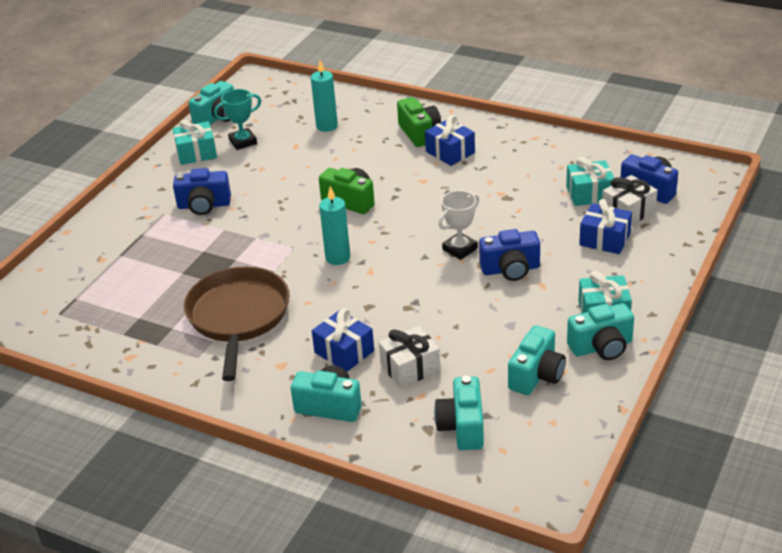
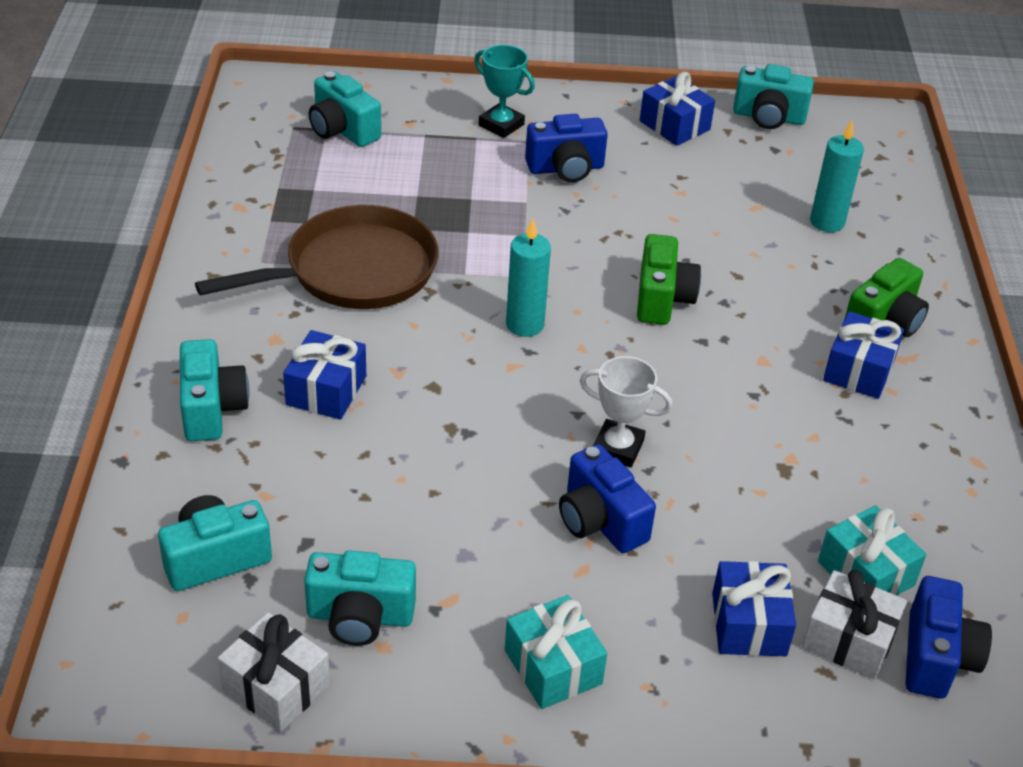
camera: 60 degrees right, 5 degrees up
turquoise gift [173,119,217,165] -> blue gift [640,72,715,146]
blue camera [173,168,231,215] -> blue camera turned 75 degrees counterclockwise [525,114,608,182]
turquoise trophy [214,89,261,150] -> turquoise trophy moved to [474,45,535,138]
white gift [379,326,441,388] -> white gift moved to [218,612,330,732]
turquoise camera [567,303,634,360] -> turquoise camera moved to [309,72,381,147]

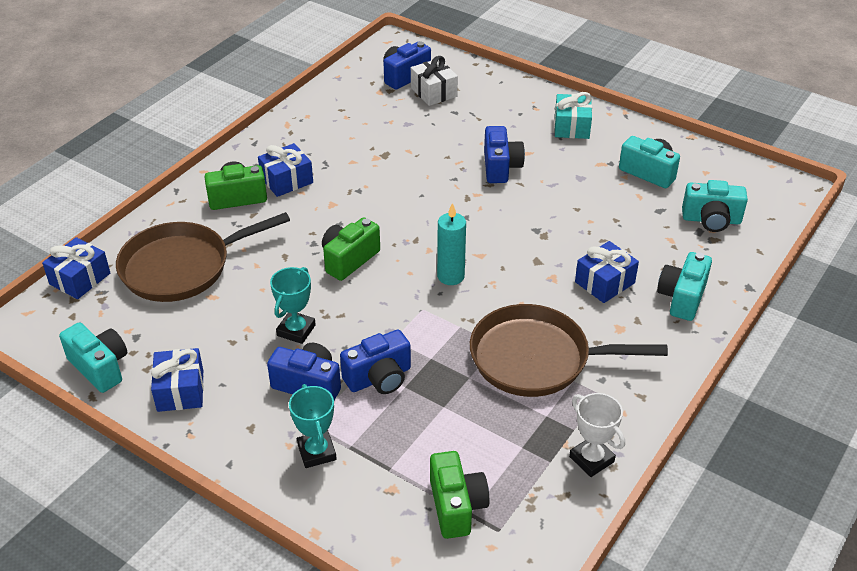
camera: 145 degrees left, 0 degrees up
white gift [218,612,330,732] -> none
turquoise camera [309,72,381,147] -> green camera [430,451,489,539]
white trophy [580,356,672,467] -> white trophy moved to [569,393,625,477]
blue gift [712,561,796,656] -> blue gift moved to [42,237,110,299]
turquoise candle [810,120,864,232] -> brown pan [116,212,290,302]
turquoise gift [818,505,926,596] -> none
none -> turquoise trophy [270,267,316,344]
none -> blue camera [340,330,411,394]

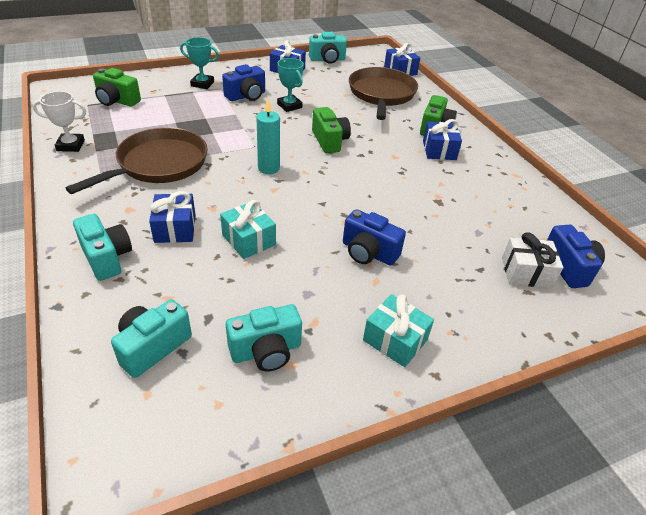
camera: 120 degrees right, 0 degrees up
blue camera [340,330,411,394] -> none
none -> turquoise gift [220,200,276,259]

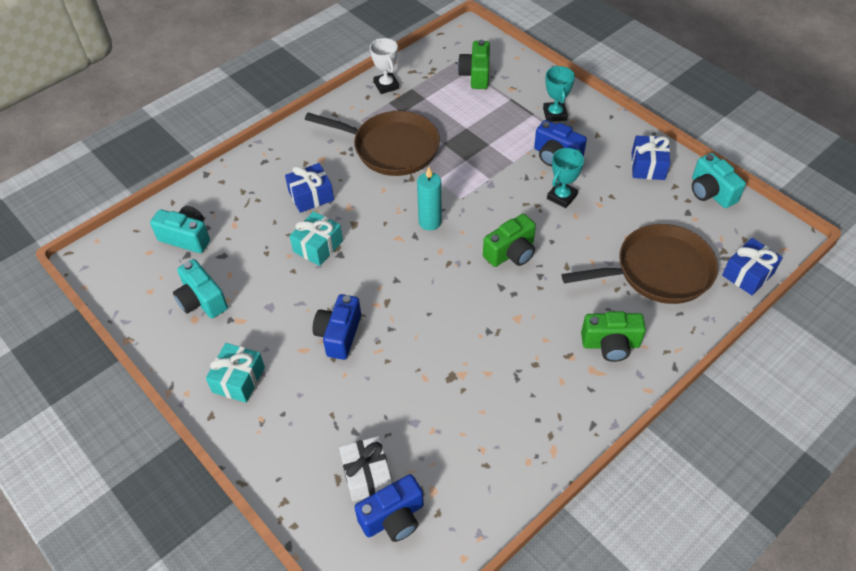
camera: 75 degrees right, 10 degrees up
turquoise camera [73,214,132,281] -> none
blue gift [423,119,462,160] -> none

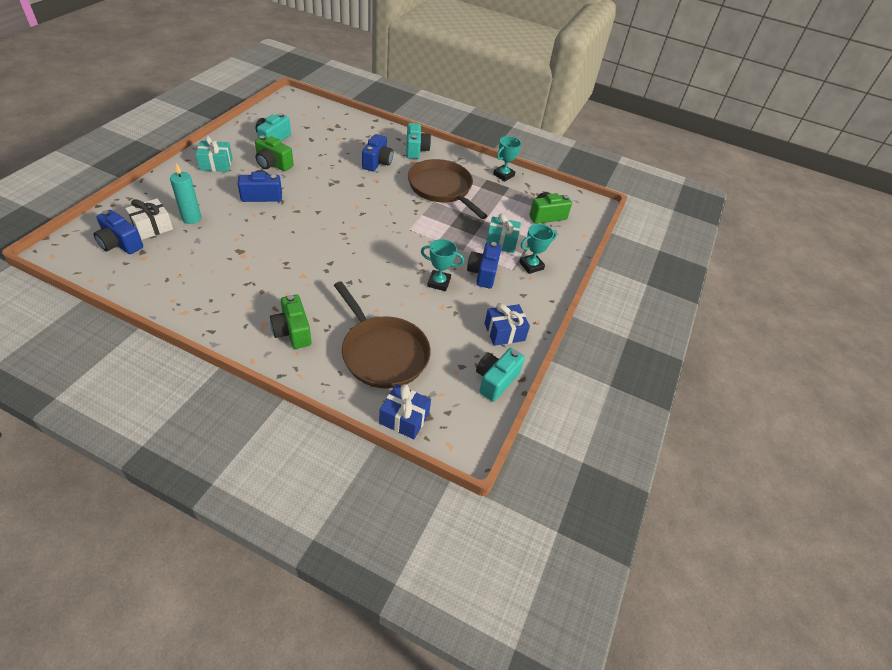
camera: 60 degrees right, 5 degrees down
turquoise camera [150,206,210,253] -> turquoise camera moved to [406,123,431,159]
blue gift [285,163,334,213] -> blue camera [362,134,393,171]
turquoise gift [290,211,343,266] -> turquoise gift moved to [486,214,521,253]
brown pan [305,111,440,176] -> brown pan turned 150 degrees clockwise [408,159,487,219]
white trophy [370,38,399,94] -> turquoise trophy [493,136,522,181]
turquoise candle [417,167,442,230] -> turquoise candle moved to [170,163,201,224]
green camera [483,214,536,267] -> green camera moved to [255,135,294,171]

